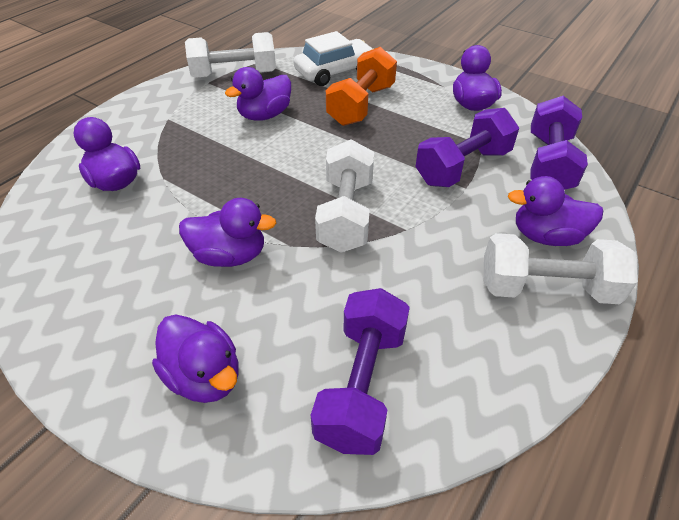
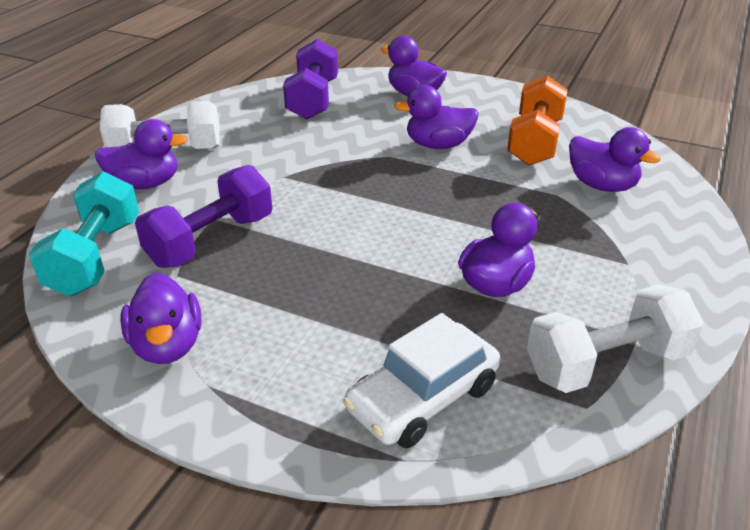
camera: 170 degrees right, 10 degrees down
white dumbbell [315,139,374,252] -> none
orange dumbbell [326,47,397,126] -> orange dumbbell moved to [507,75,568,165]
purple dumbbell [530,96,588,190] -> turquoise dumbbell [29,171,139,296]

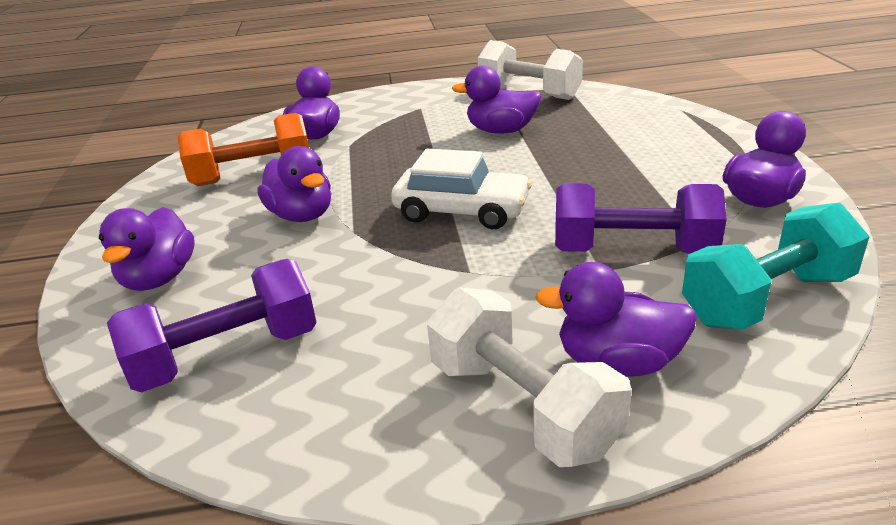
camera: 120 degrees left, 5 degrees down
purple duck [95,119,188,189] -> purple duck turned 45 degrees counterclockwise [535,262,697,377]
white car [343,313,500,448] -> white car moved to [391,149,532,229]

